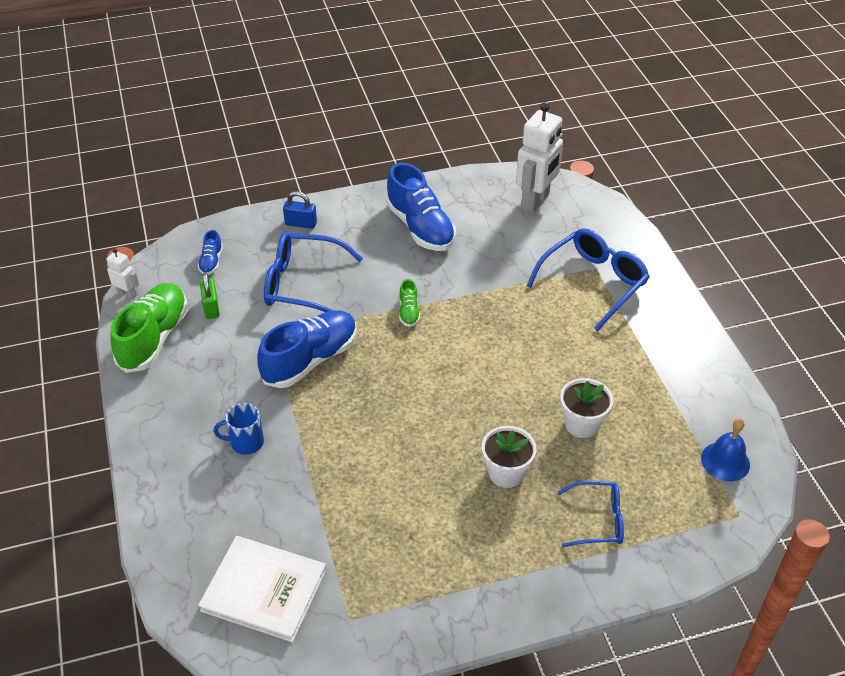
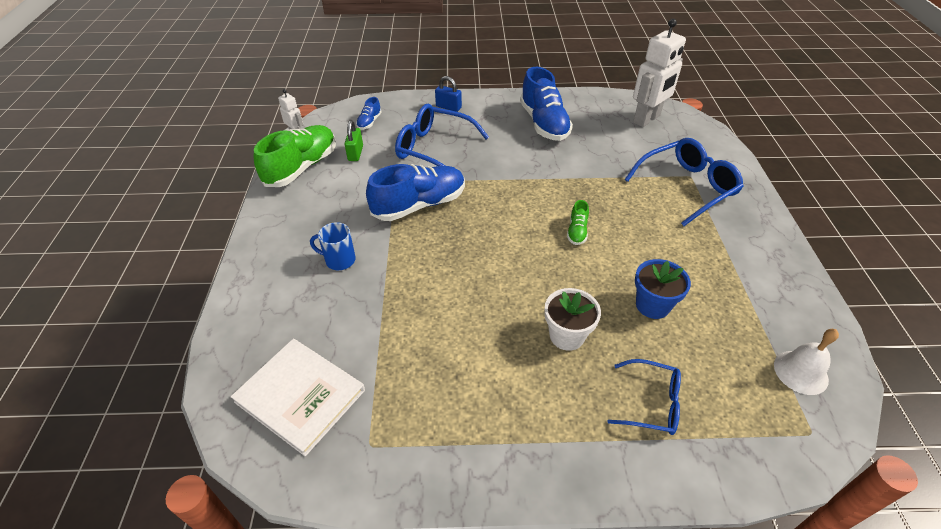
camera: 15 degrees right, 0 degrees up
green shoe [399,279,420,327] -> green shoe moved to [567,200,589,245]
white flower pot [560,378,613,438] -> blue flower pot [635,259,691,319]
blue bell [701,418,750,481] -> white bell [774,329,839,395]

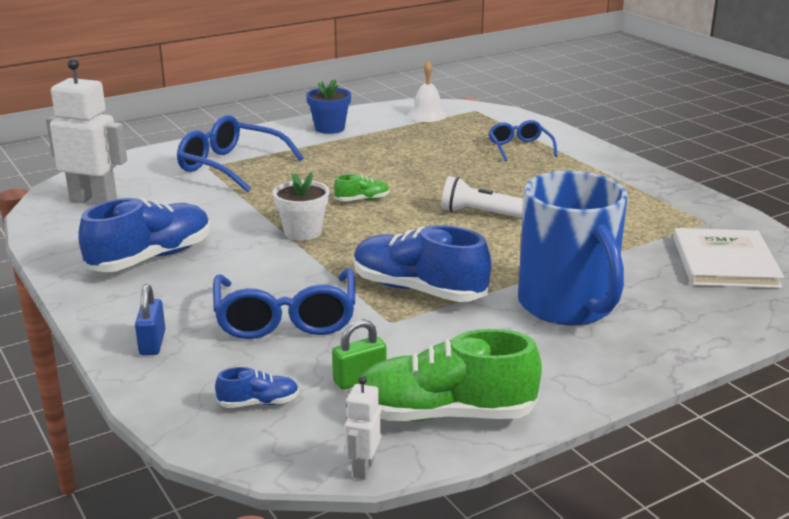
camera: 120 degrees left, 20 degrees down
blue mug [310,222,356,270] -> blue mug [518,171,627,325], size x2.37
white flower pot [545,288,601,351] -> white flower pot moved to [273,172,330,241]
blue flower pot [635,259,691,319] -> blue flower pot moved to [306,80,351,134]
none -> white flashlight [441,176,524,218]

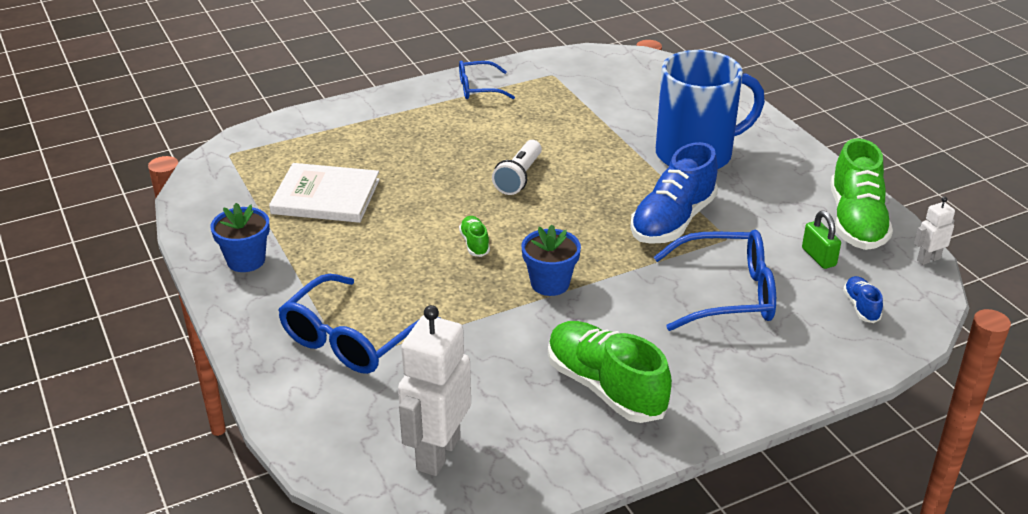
camera: 85 degrees left, 10 degrees up
blue shoe [78,198,211,272] -> green shoe [548,321,672,423]
blue padlock [135,284,166,355] -> none
white flower pot [273,172,330,241] -> blue flower pot [521,225,581,296]
white robot [345,376,381,480] -> white robot turned 135 degrees clockwise [914,197,955,265]
white bell [408,61,447,122] -> none
blue glasses [488,120,558,162] -> blue glasses moved to [459,61,515,99]
white book [673,228,785,288] -> white book moved to [269,163,380,223]

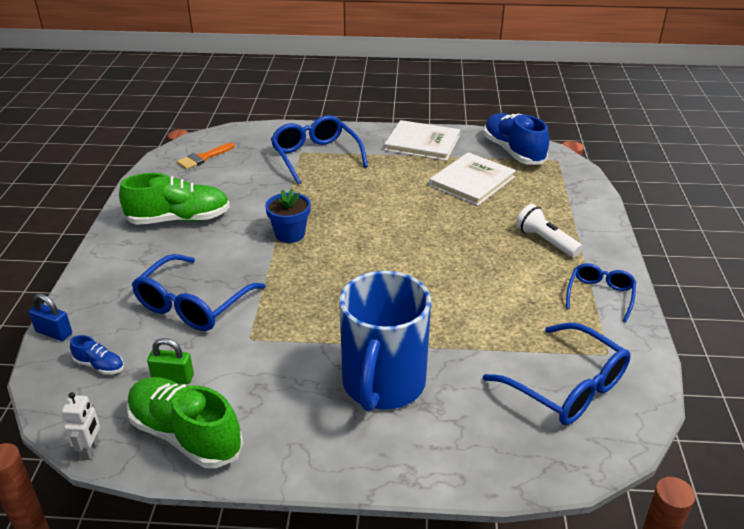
camera: 120 degrees right, 0 degrees up
blue flower pot [211,203,270,272] -> white book [384,120,460,161]
white robot [398,305,471,476] -> orange brush [177,143,234,169]
green shoe [459,216,490,257] -> none
white flashlight [492,140,542,195] -> white flashlight moved to [516,204,582,258]
blue shoe [630,142,718,244] -> blue shoe moved to [484,113,549,165]
none -> blue padlock [29,294,72,341]
none -> blue glasses [483,322,631,425]

